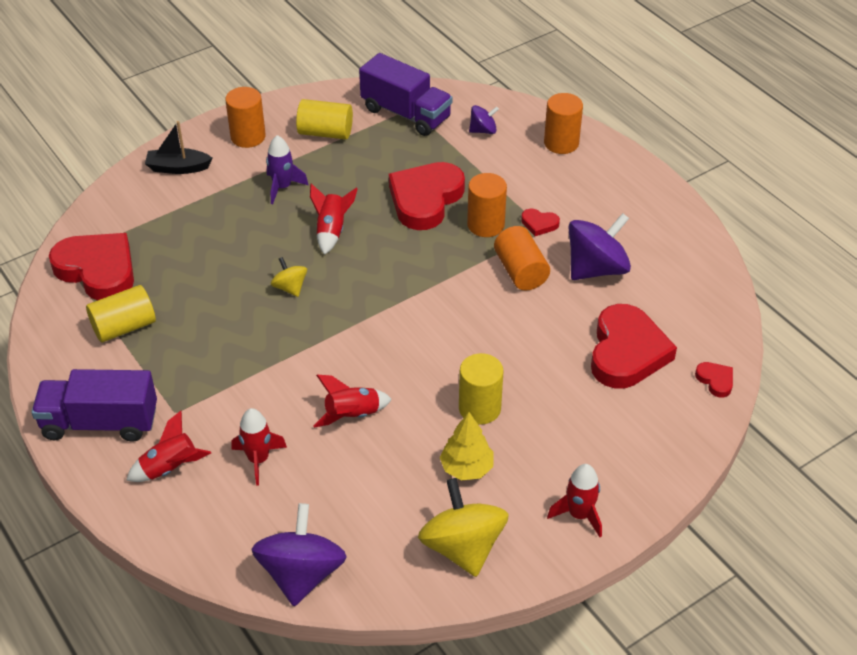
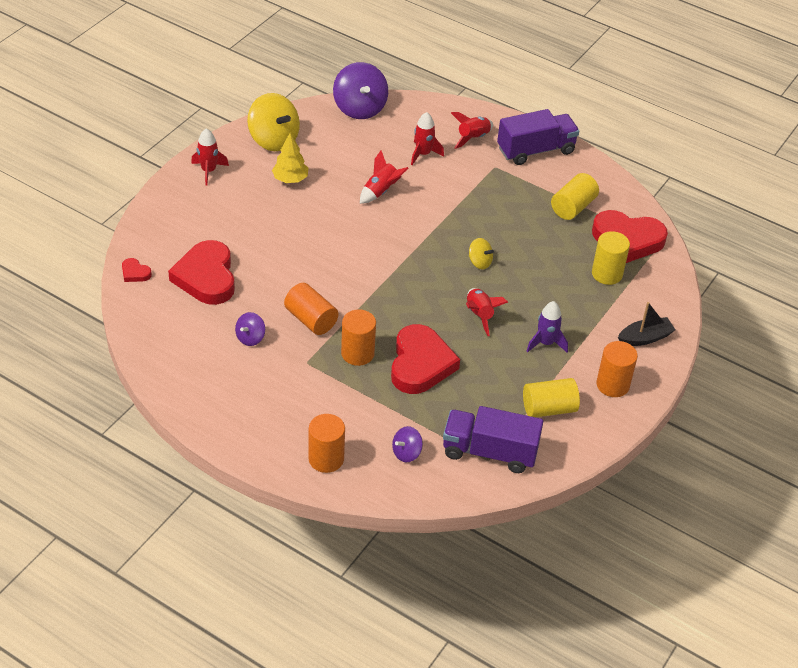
camera: 155 degrees right, 0 degrees up
yellow cylinder [459,353,504,425] -> yellow cylinder moved to [592,231,630,285]
red heart [521,209,560,236] -> none
purple spinning top [568,213,631,280] -> purple spinning top [235,312,265,346], size x0.51

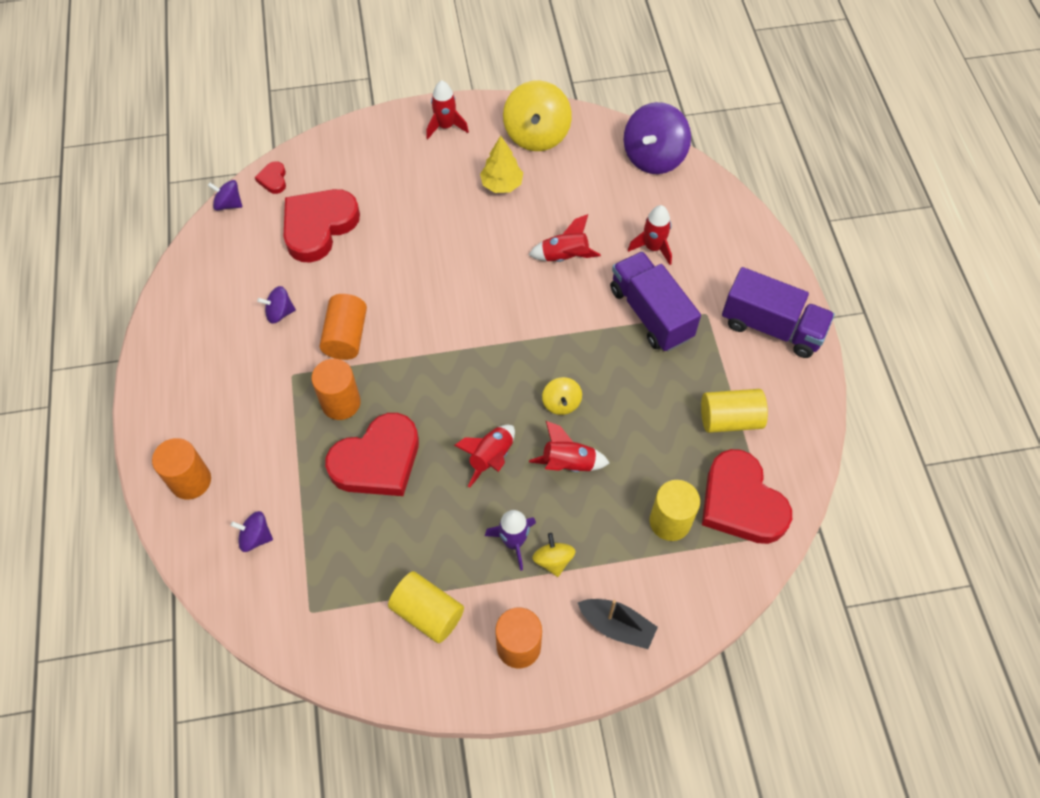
camera: 50 degrees right, 15 degrees up
purple truck [443,406,543,473] -> purple truck moved to [610,251,701,352]
red rocket [451,112,493,149] -> red rocket moved to [529,421,609,472]
none -> purple spinning top [208,180,242,211]
none -> yellow spinning top [532,533,576,577]

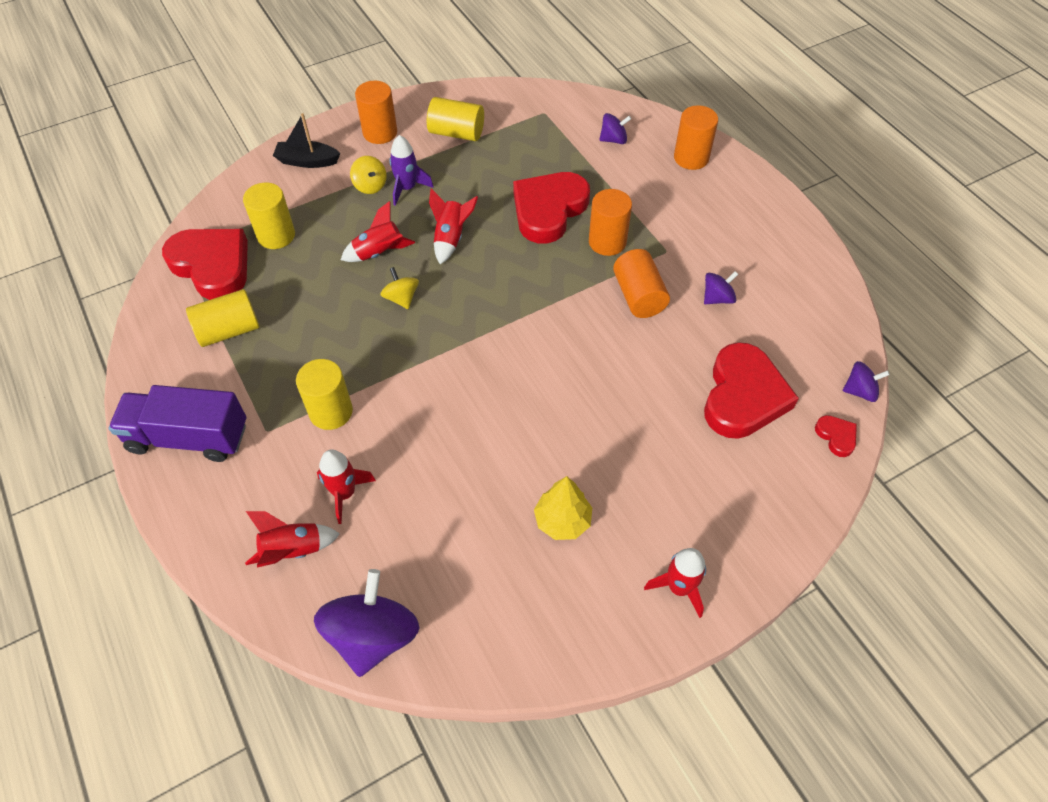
camera: 160 degrees right, 5 degrees down
yellow spinning top [503,80,572,151] -> none
red rocket [529,214,601,262] -> red rocket moved to [245,511,340,568]
purple truck [610,251,701,352] -> yellow cylinder [296,359,353,430]

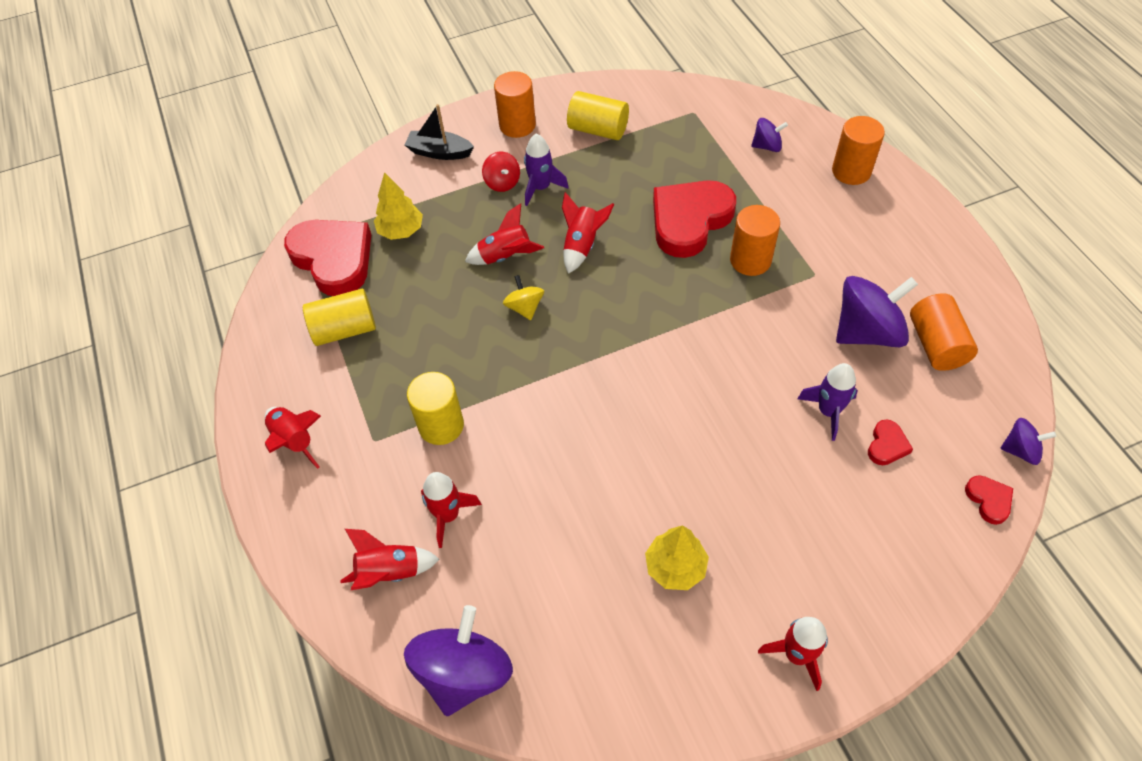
camera: 10 degrees right, 0 degrees up
purple truck [108,385,246,462] -> red rocket [265,407,321,469]
yellow cylinder [243,183,295,249] -> yellow tree [374,172,423,240]
yellow spinning top [350,156,387,194] -> red spinning top [482,152,520,192]
orange cylinder [613,249,670,318] -> orange cylinder moved to [910,294,978,371]
purple spinning top [704,271,738,304] -> purple spinning top [836,276,918,347], size x1.96
red heart [704,342,799,439] -> red heart [868,419,913,465], size x0.43
none -> purple rocket [797,363,858,441]

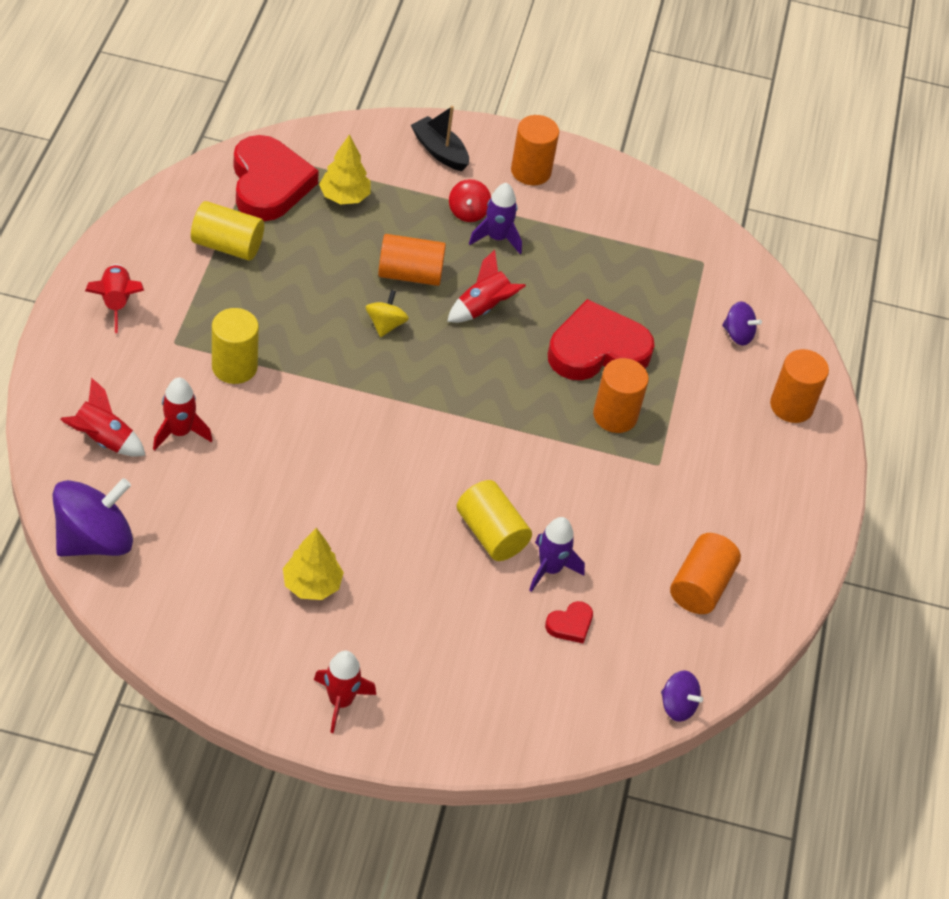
camera: 25 degrees right, 5 degrees down
red rocket [465,203,544,265] -> orange cylinder [378,234,446,286]
yellow cylinder [567,91,629,140] -> yellow cylinder moved to [457,480,532,561]
purple spinning top [836,276,918,347] -> none
red heart [965,475,1013,525] -> none

